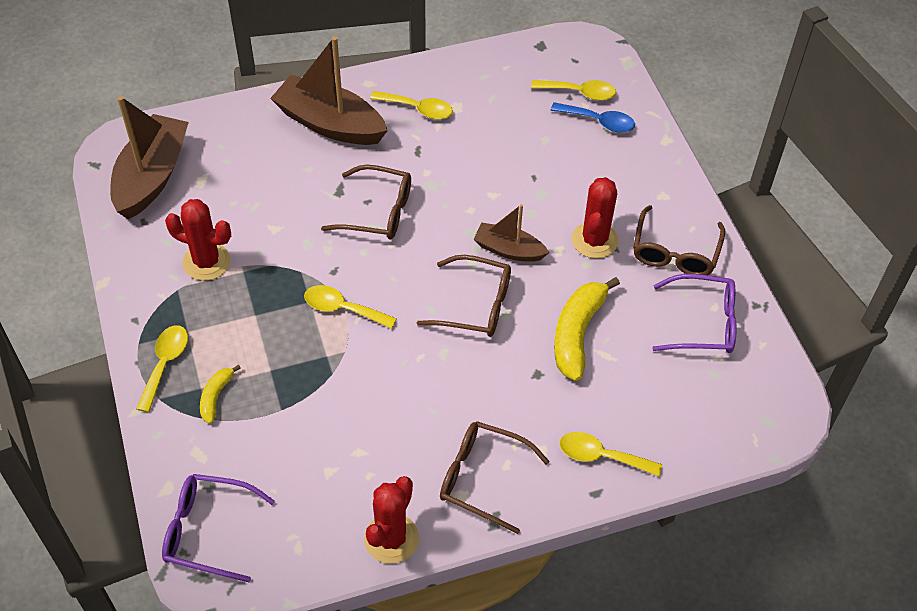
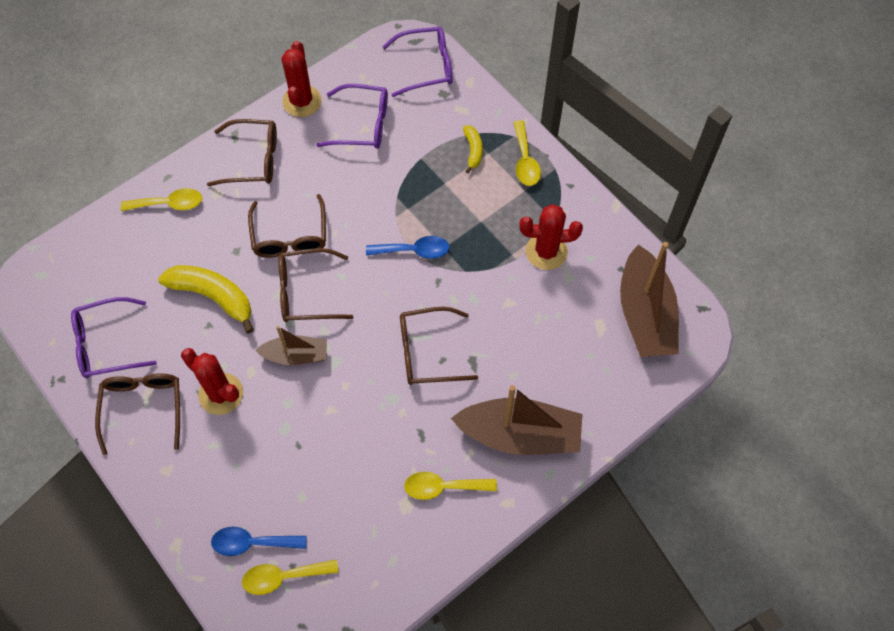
camera: 160 degrees right, 10 degrees up
yellow spoon [304,285,397,329] -> blue spoon [366,236,449,259]
yellow banana [554,277,620,381] -> yellow banana turned 60 degrees counterclockwise [158,265,254,334]
red cactus [572,177,618,259] -> red cactus turned 45 degrees counterclockwise [181,348,243,415]
none -> brown glasses [248,194,326,258]
none -> purple glasses [317,84,388,149]

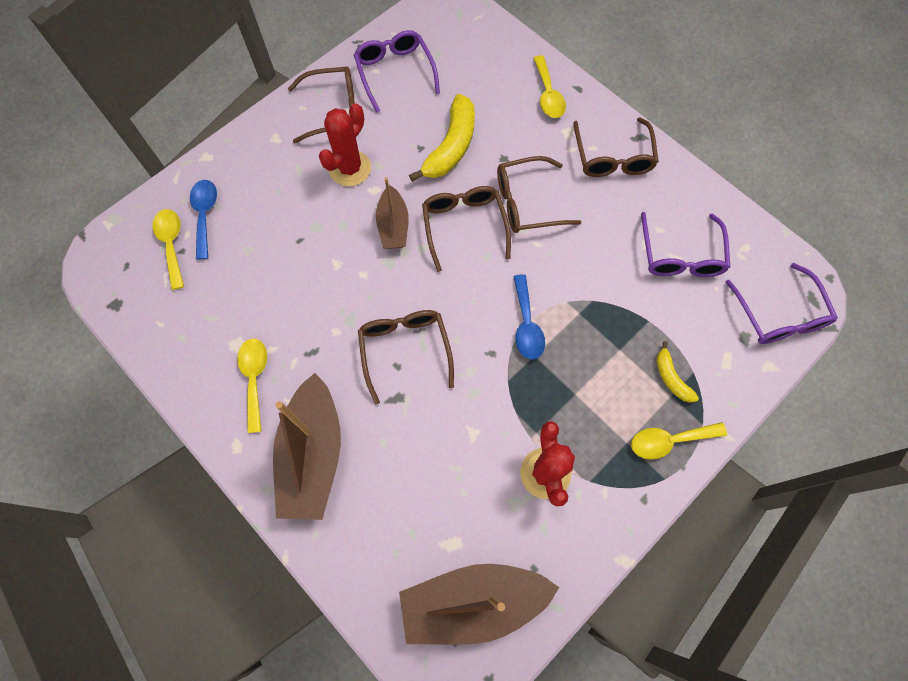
camera: 85 degrees right, 5 degrees up
red cactus [281,41,322,117] -> none
yellow banana [463,125,483,173] -> yellow banana turned 75 degrees clockwise [656,341,699,403]

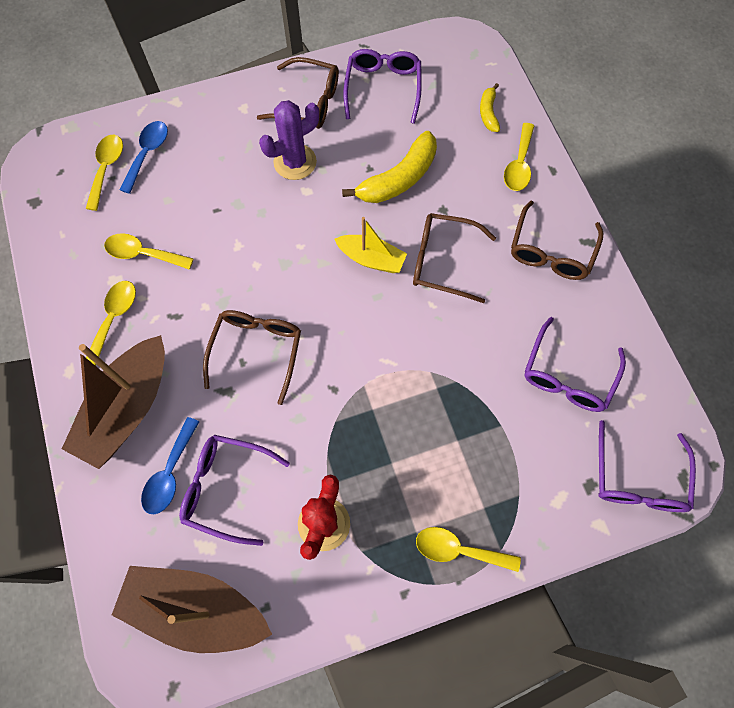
camera: 25 degrees right, 0 degrees up
red cactus [319,103,371,186] -> purple cactus [259,100,319,180]
brown boat [376,177,409,249] -> none
brown glasses [422,186,511,272] -> yellow boat [335,217,407,273]
blue spoon [513,274,545,360] -> blue spoon moved to [141,417,200,514]
yellow banana [656,341,699,403] -> yellow banana moved to [480,83,500,132]
none -> yellow spoon [104,233,193,270]
none -> purple glasses [179,435,290,546]

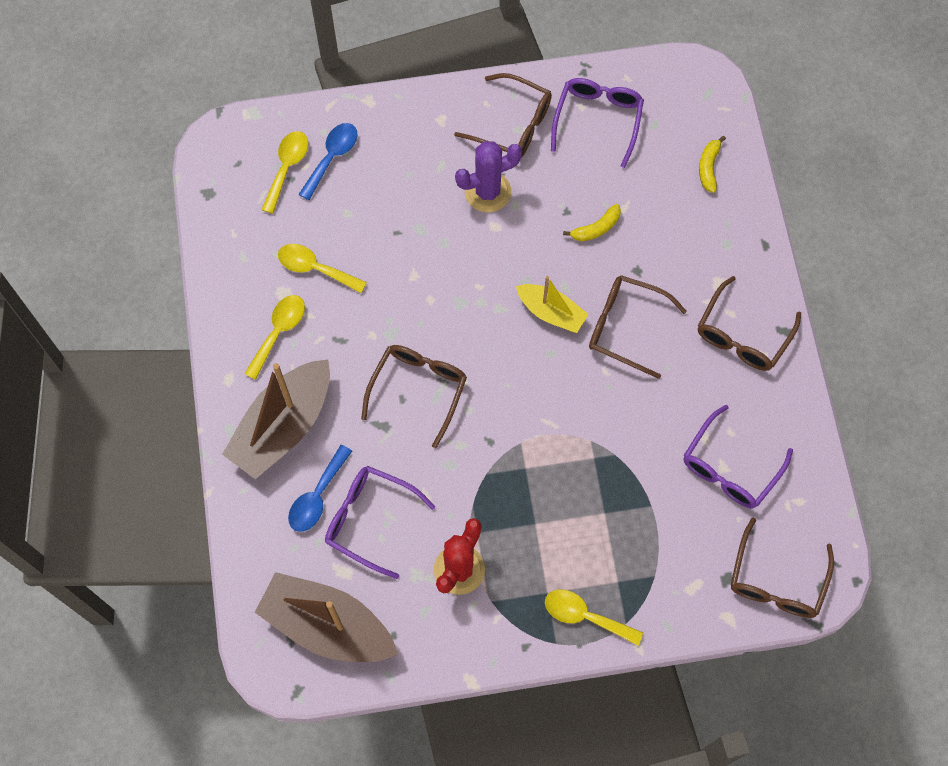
camera: 10 degrees right, 0 degrees up
yellow banana [342,131,437,203] -> yellow banana [563,204,621,241], size x0.52
yellow spoon [504,123,534,191] -> none
purple glasses [598,420,696,512] -> brown glasses [731,518,834,618]

